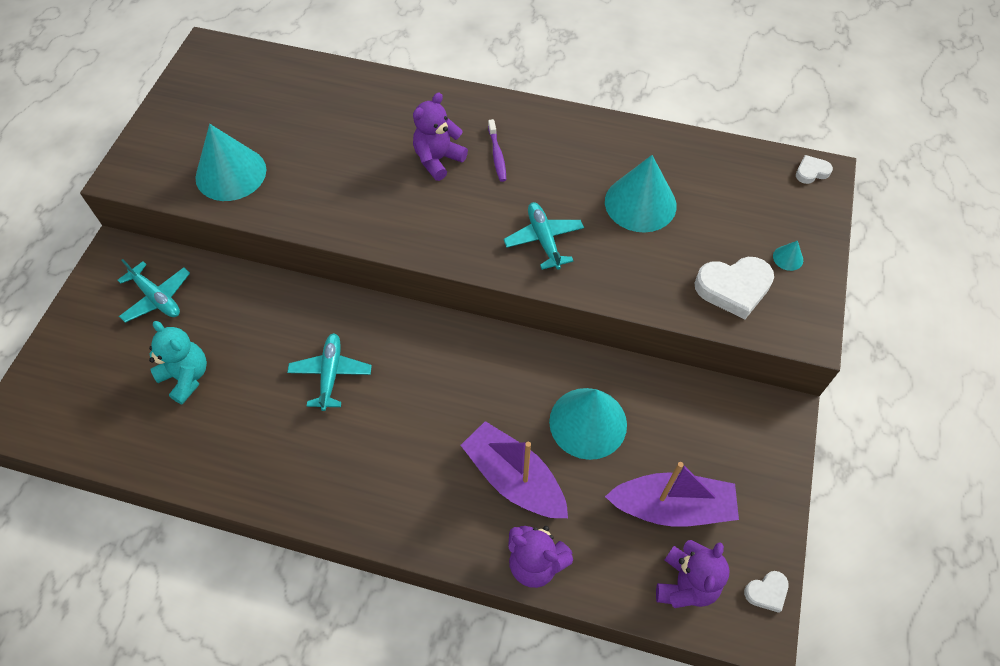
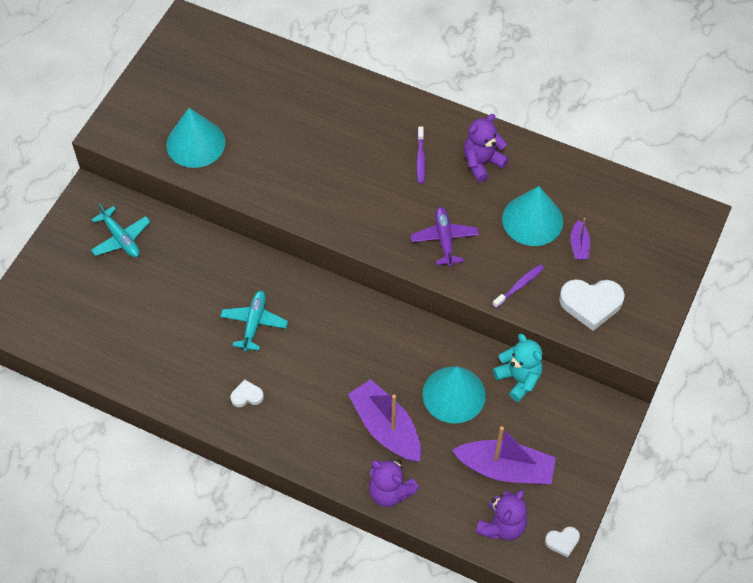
camera: 10 degrees right, 0 degrees up
turquoise teddy bear [149,321,207,405] -> turquoise teddy bear moved to [493,334,542,402]
purple teddy bear [413,93,468,181] -> purple teddy bear moved to [464,114,509,182]
turquoise plane [503,202,584,270] -> purple plane [411,207,479,267]
turquoise cone [773,241,803,271] -> none
white heart [796,155,833,184] -> white heart moved to [230,380,264,407]
none -> purple toothbrush [492,264,544,308]
none -> purple boat [571,218,590,260]

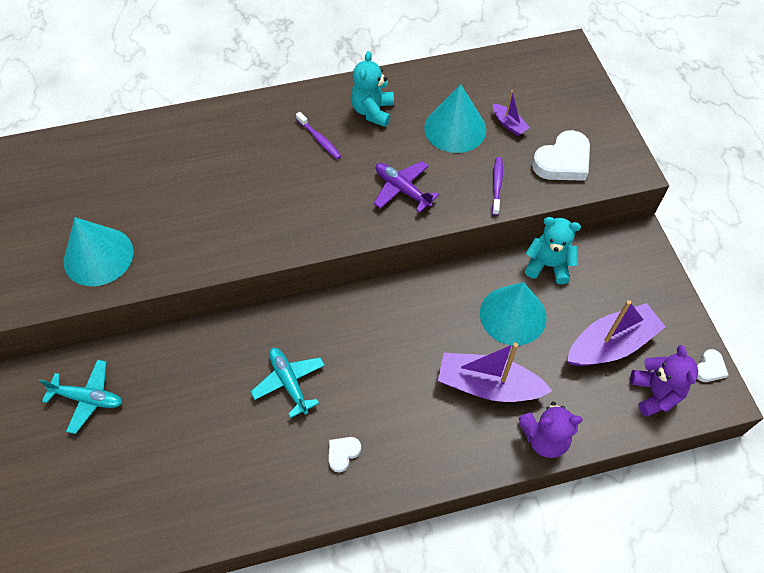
camera: 40 degrees left, 0 degrees up
purple teddy bear [464,114,509,182] -> turquoise teddy bear [351,51,394,127]

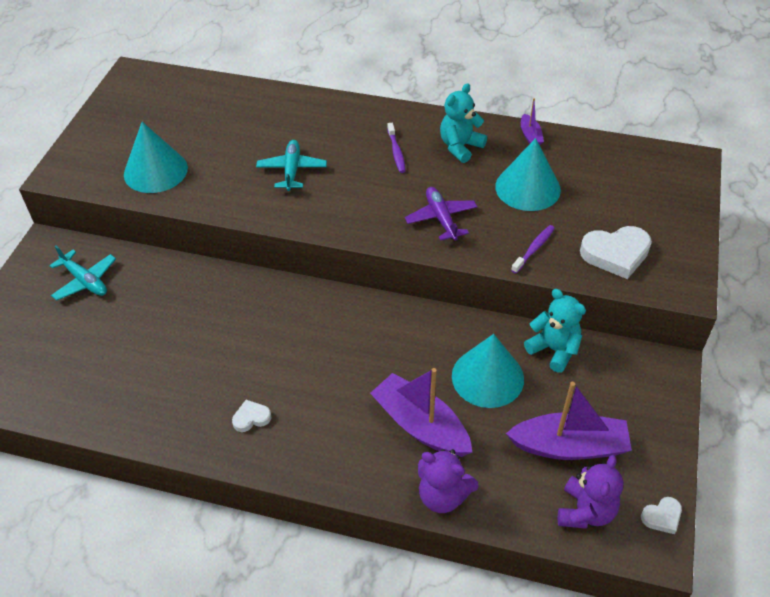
camera: 30 degrees right, 10 degrees down
turquoise plane [250,348,325,418] -> turquoise plane moved to [256,140,327,191]
purple boat [493,90,530,136] -> purple boat moved to [521,98,544,145]

